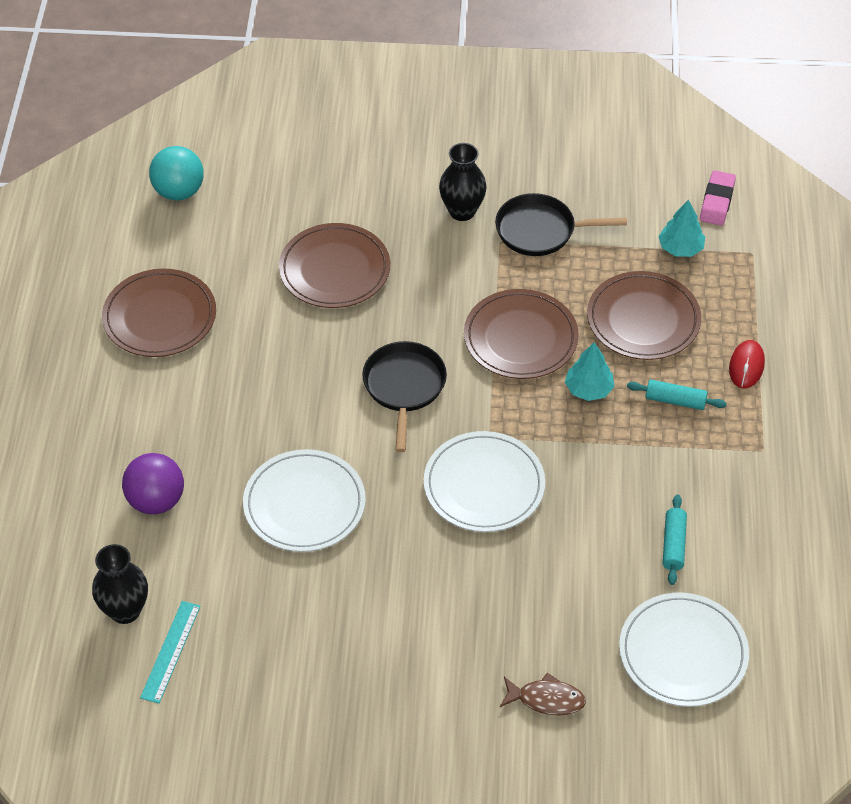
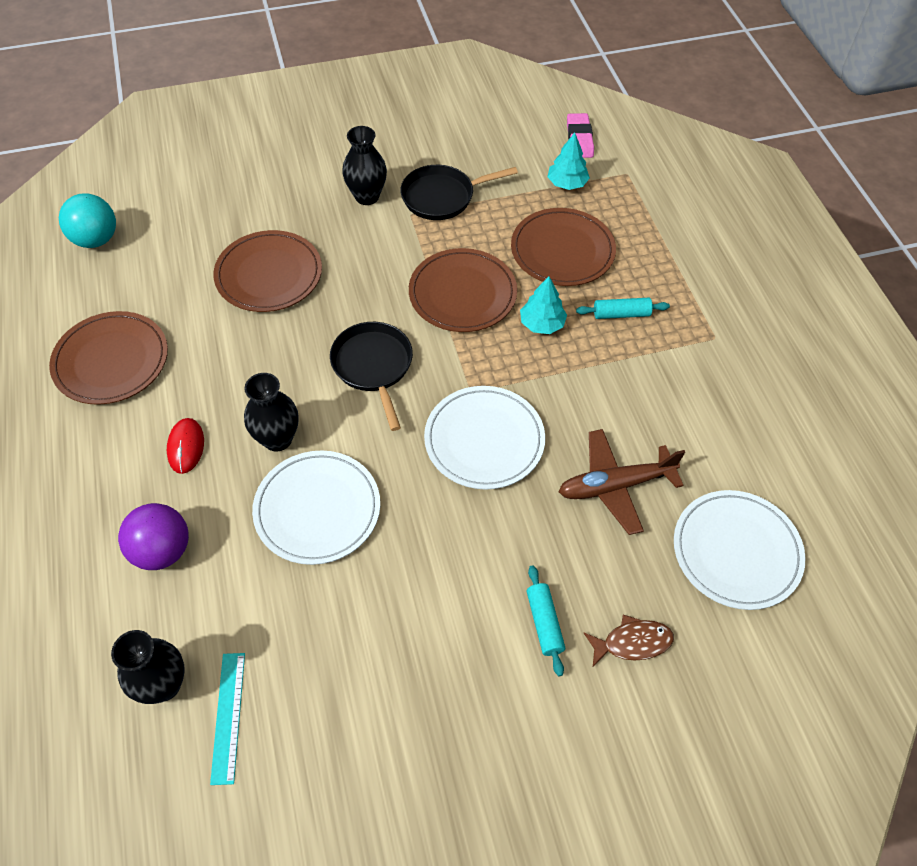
camera: 20 degrees left, 5 degrees up
turquoise rolling pin [663,494,687,585] -> turquoise rolling pin moved to [527,565,565,676]
red mouse [729,340,765,388] -> red mouse moved to [167,418,204,474]
none -> black vase [244,373,299,452]
none -> brown plane [559,429,685,535]

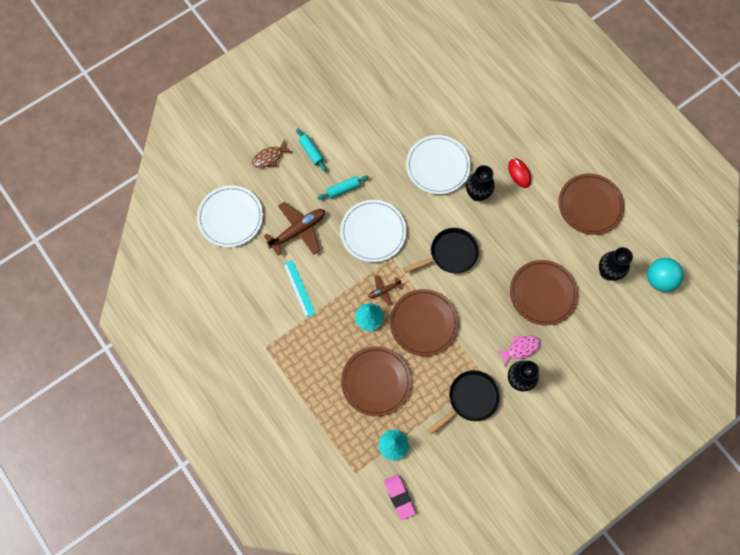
camera: 160 degrees right, 15 degrees up
black vase [111,630,185,704] -> black vase moved to [599,247,633,281]
purple ball [118,503,189,570] -> none
turquoise ruler [210,653,245,785] -> turquoise ruler moved to [283,260,316,317]
black pan [330,322,413,431] -> black pan turned 75 degrees counterclockwise [403,228,479,273]
turquoise rolling pin [576,298,670,319] -> turquoise rolling pin moved to [317,175,369,200]
none -> brown plane [368,275,402,306]
none -> pink fish [496,335,541,366]

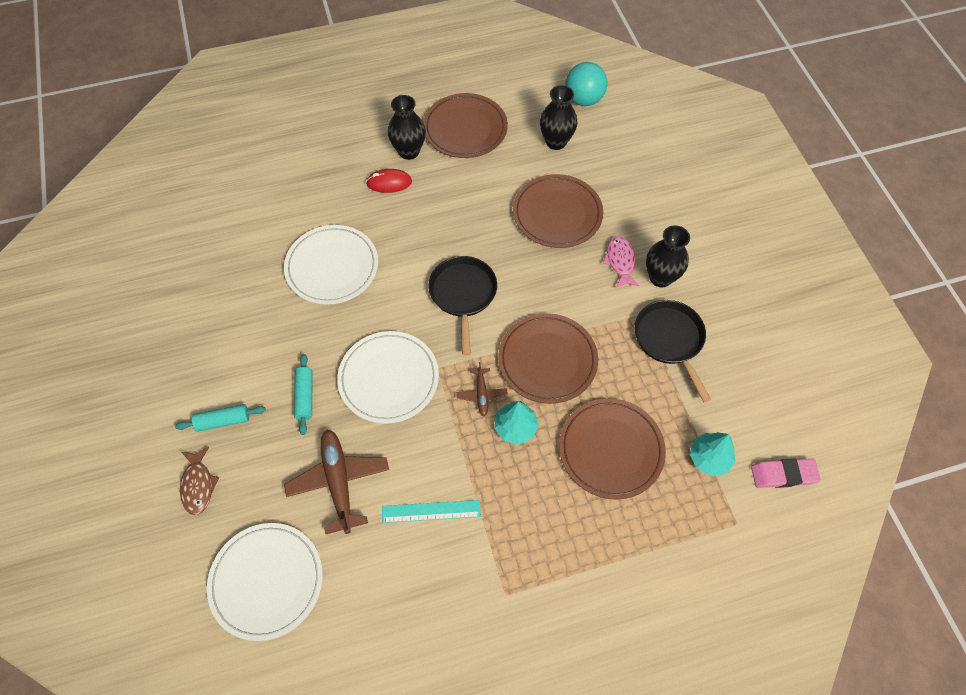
camera: 70 degrees left, 10 degrees down
black vase [466,165,495,201] -> black vase moved to [388,95,426,160]

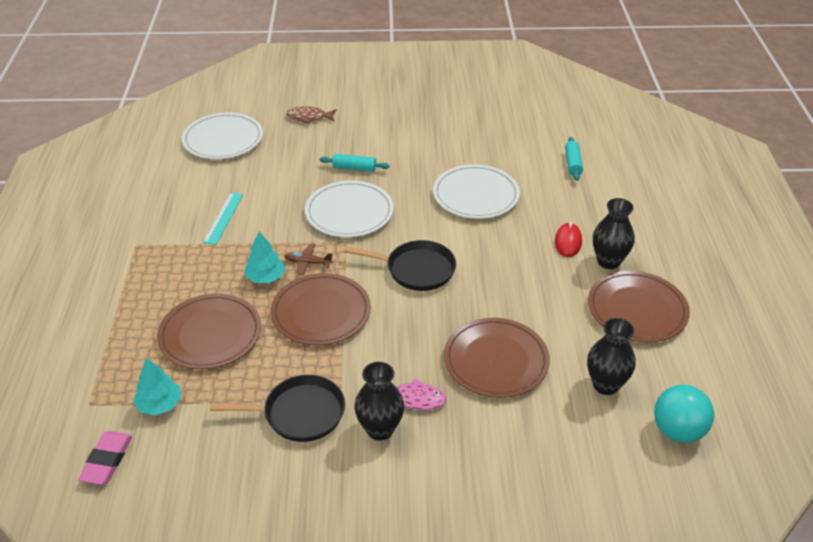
camera: 105 degrees right, 20 degrees down
turquoise rolling pin [175,404,266,432] -> turquoise rolling pin moved to [565,137,583,181]
brown plane [284,430,389,534] -> none

